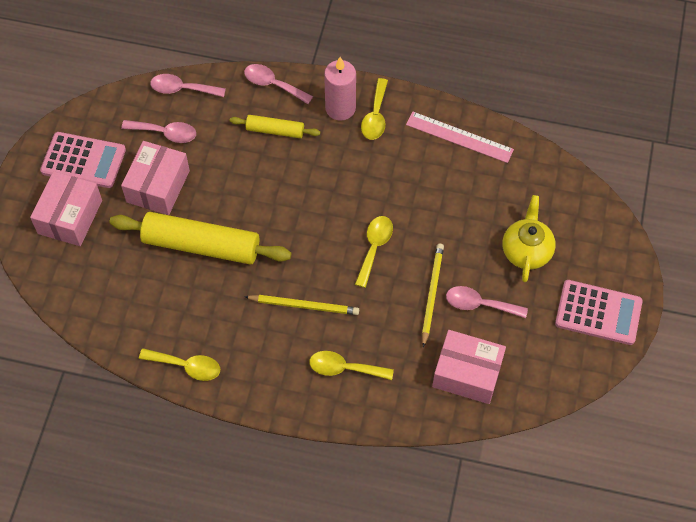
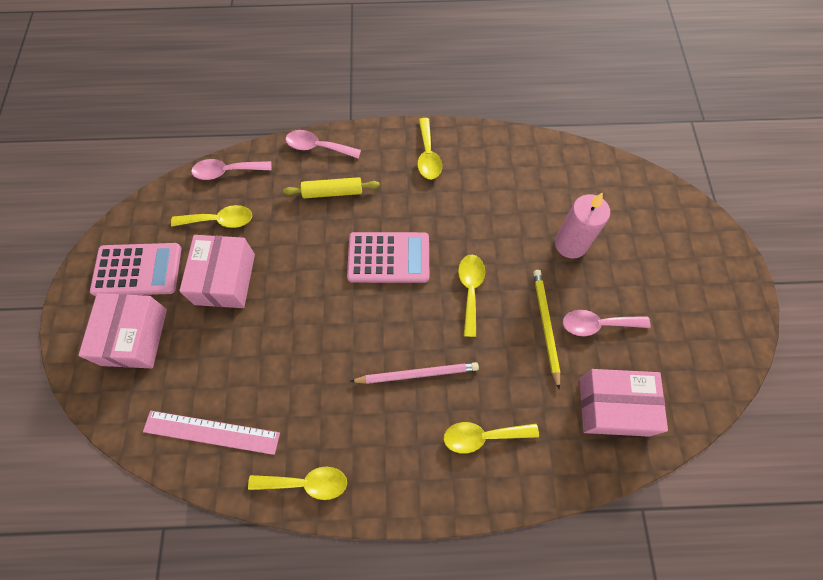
camera: 15 degrees left, 5 degrees up
yellow rolling pin [110,212,291,265] -> none
pink spoon [121,120,196,143] -> yellow spoon [171,205,252,228]
yellow pencil [244,295,359,315] -> pink pencil [350,362,479,384]
pink candle [324,57,356,121] -> pink candle moved to [555,193,610,259]
pink ruler [406,112,514,163] -> pink ruler moved to [143,411,280,455]
yellow teapot [503,195,556,282] -> none
pink calculator [555,280,643,345] -> pink calculator moved to [347,232,429,283]

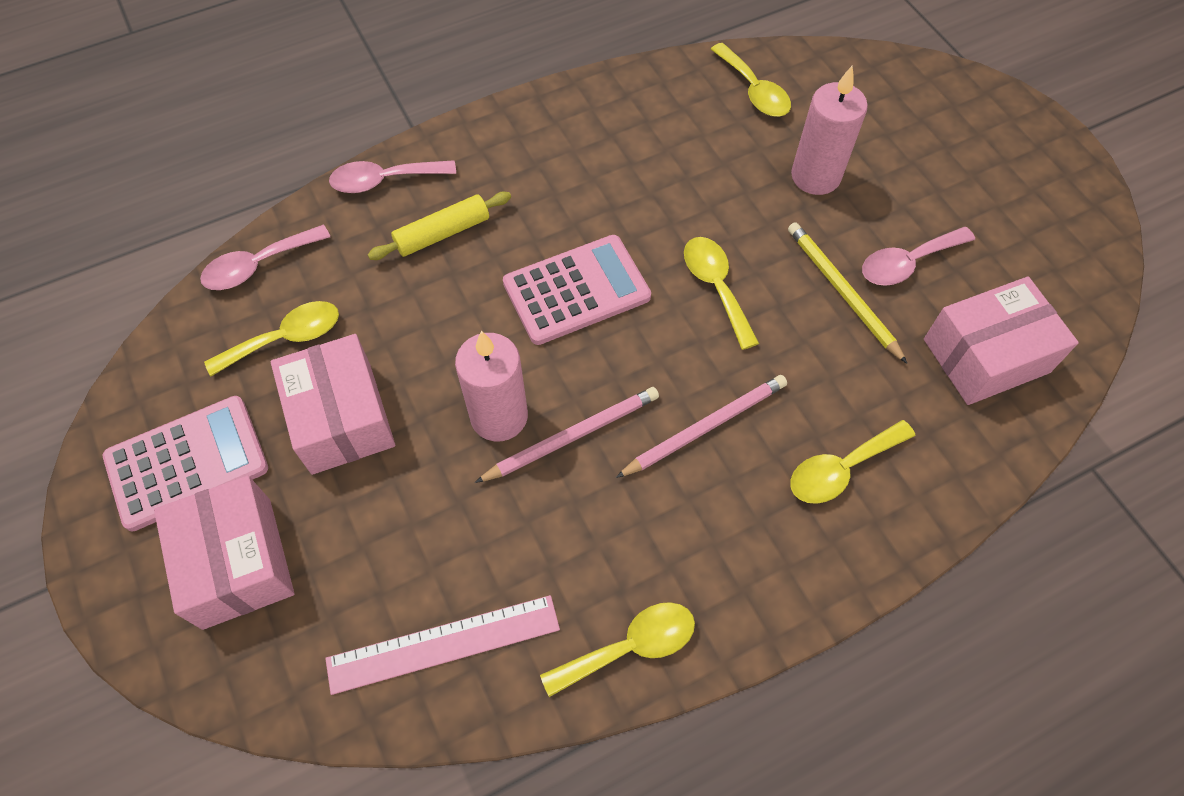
camera: 25 degrees left, 5 degrees down
yellow spoon [417,118,442,179] -> yellow spoon moved to [711,43,791,117]
none -> pink candle [455,331,528,441]
none -> pink pencil [475,387,659,483]

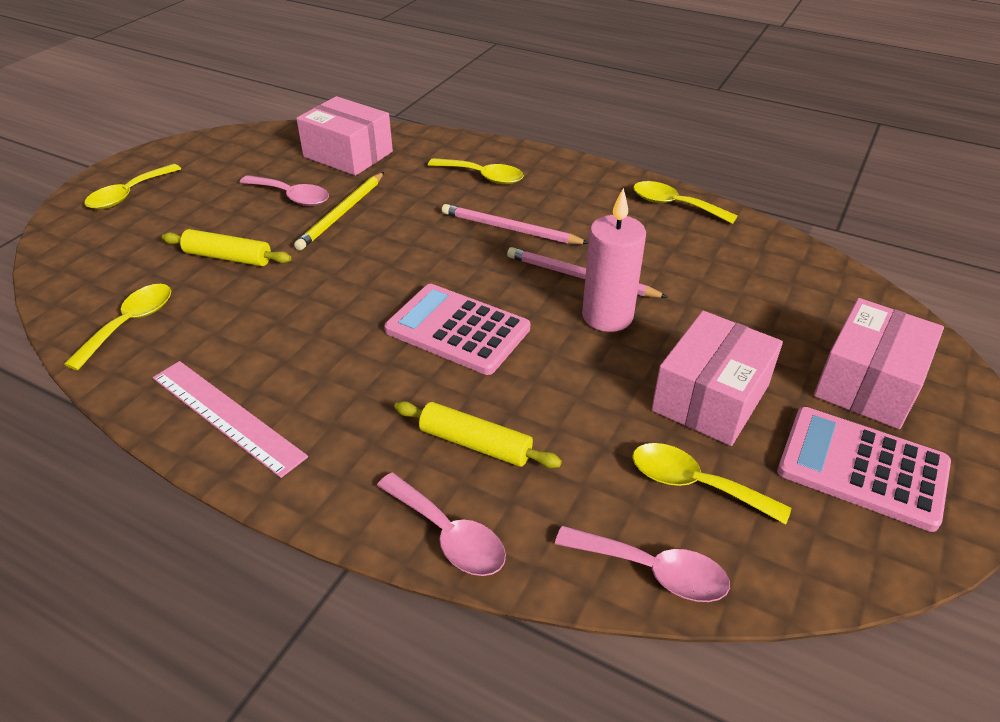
camera: 125 degrees left, 20 degrees down
pink ruler [325,595,560,695] -> pink ruler moved to [153,361,308,478]
yellow spoon [684,237,759,350] -> yellow spoon moved to [85,164,181,209]
pink candle [791,66,868,195] -> yellow rolling pin [162,229,291,266]

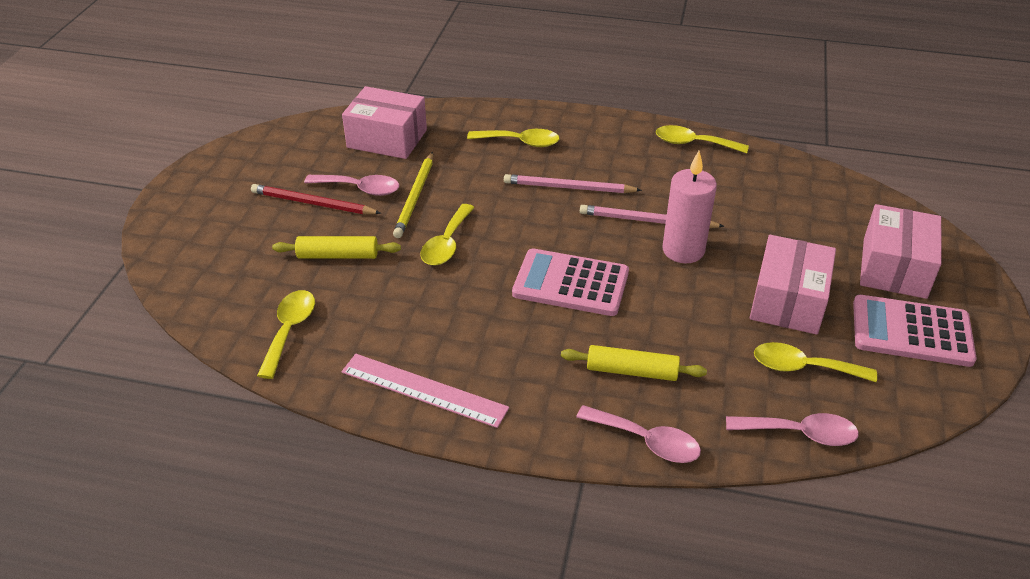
camera: 15 degrees left, 0 degrees up
yellow spoon [85,164,181,209] -> yellow spoon moved to [420,204,475,266]
none -> red pencil [251,184,381,214]

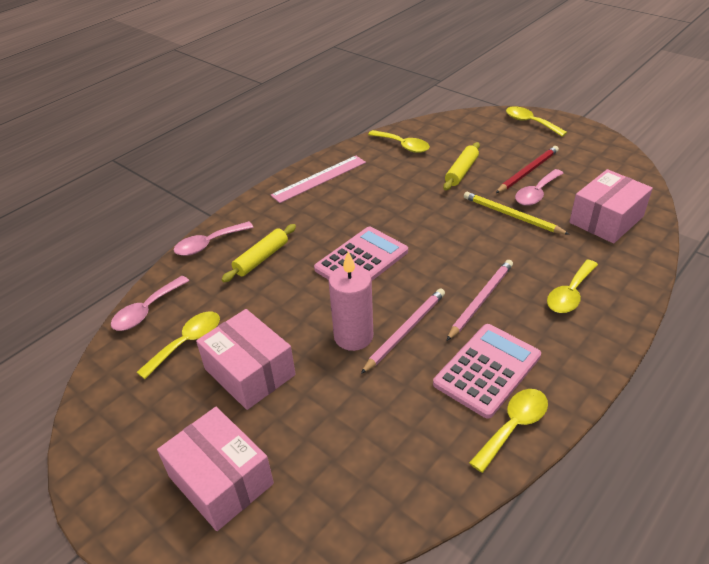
camera: 120 degrees right, 0 degrees up
yellow spoon [420,204,475,266] -> yellow spoon moved to [506,106,567,137]
pink calculator [853,295,977,367] -> pink calculator moved to [433,324,541,419]

